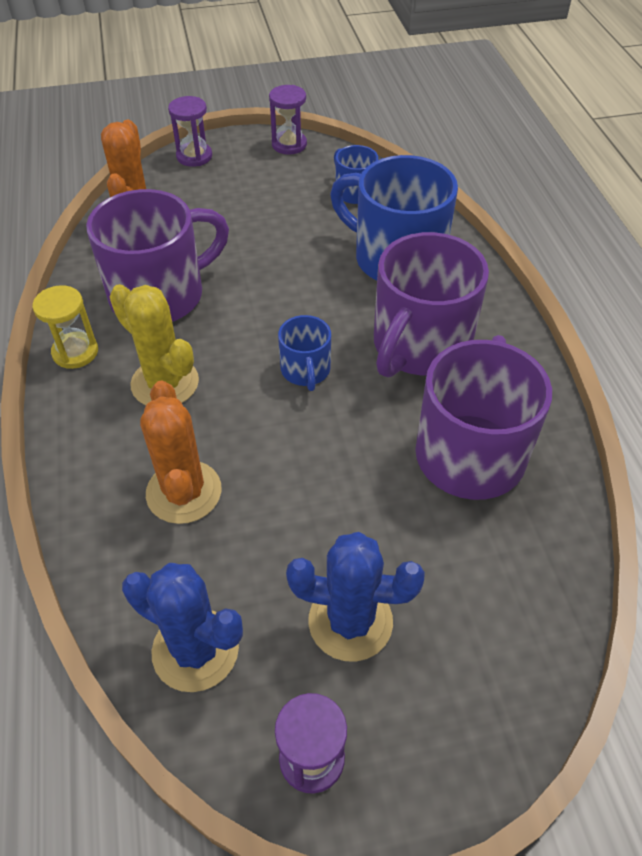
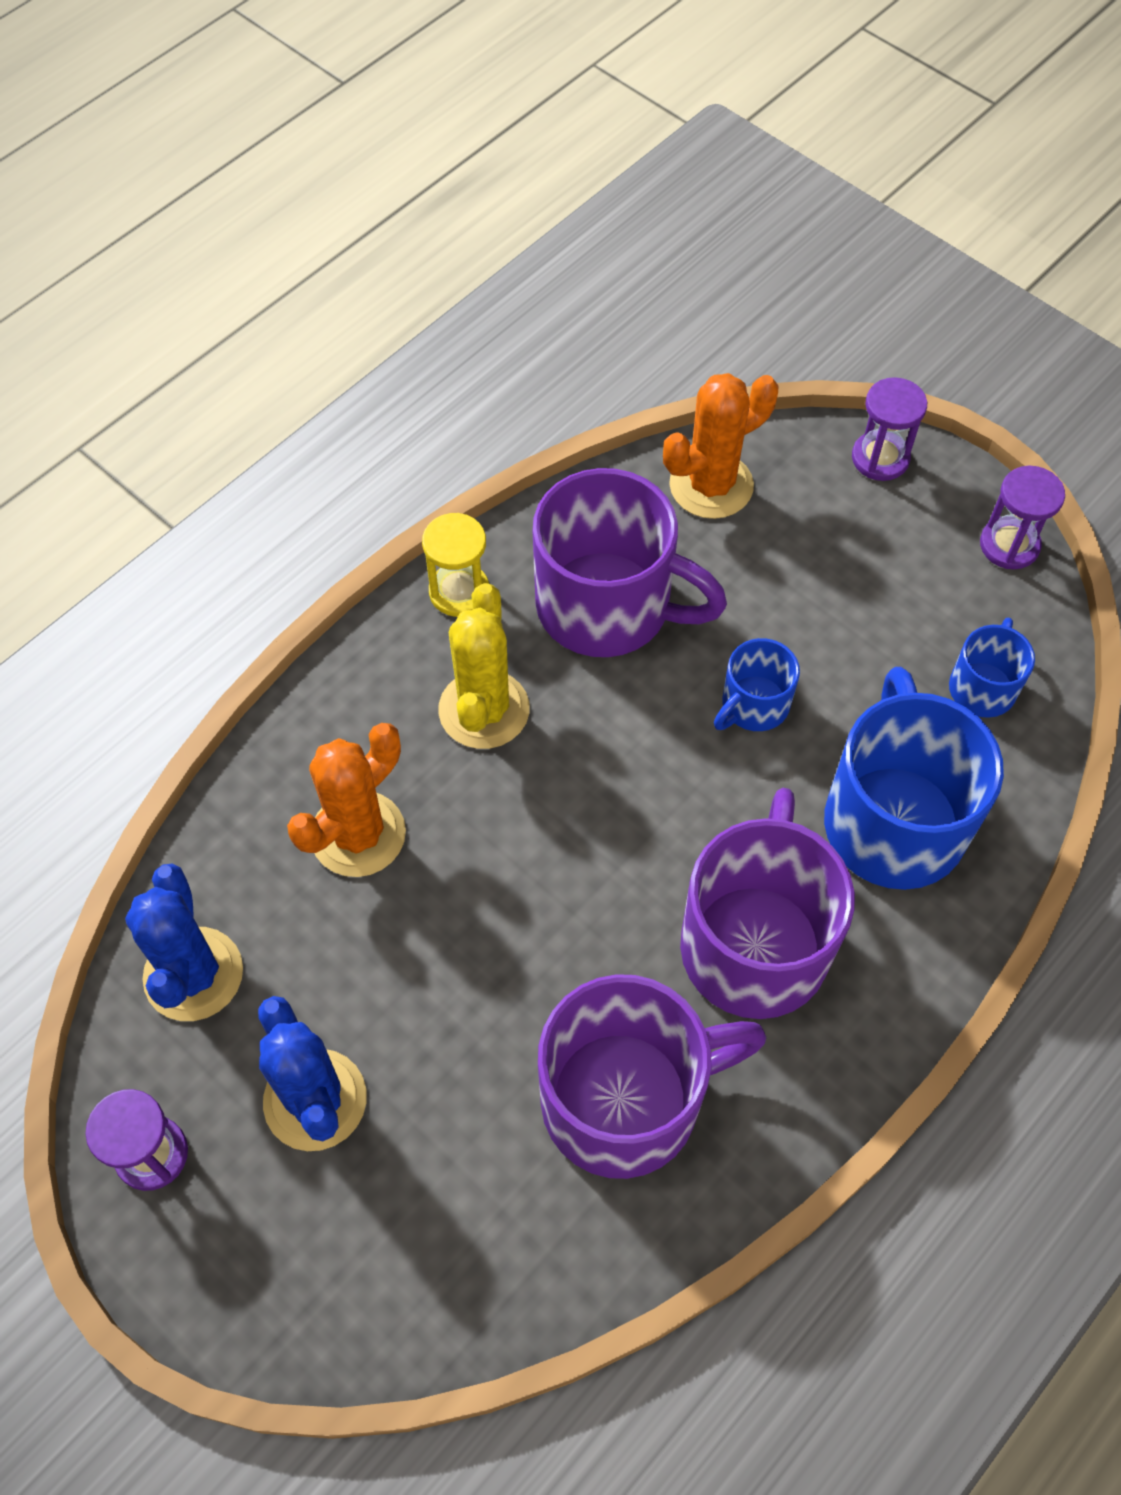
camera: 55 degrees right, 10 degrees up
blue mug [278,315,331,391] -> blue mug moved to [714,638,800,731]
purple mug [374,232,489,377] -> purple mug turned 105 degrees clockwise [680,788,855,1019]

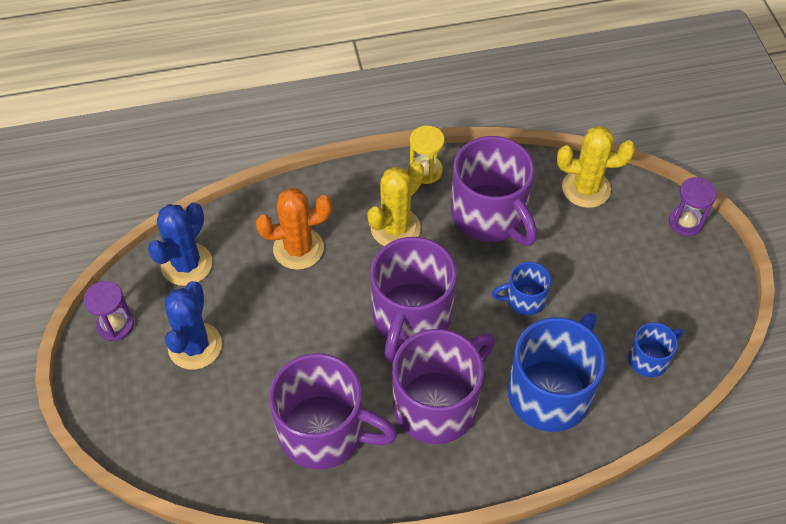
camera: 35 degrees right, 5 degrees down
orange cactus [663,373,778,519] -> yellow cactus [557,126,635,208]
purple hourglass [980,466,1065,569] -> none
none -> purple mug [370,237,457,362]

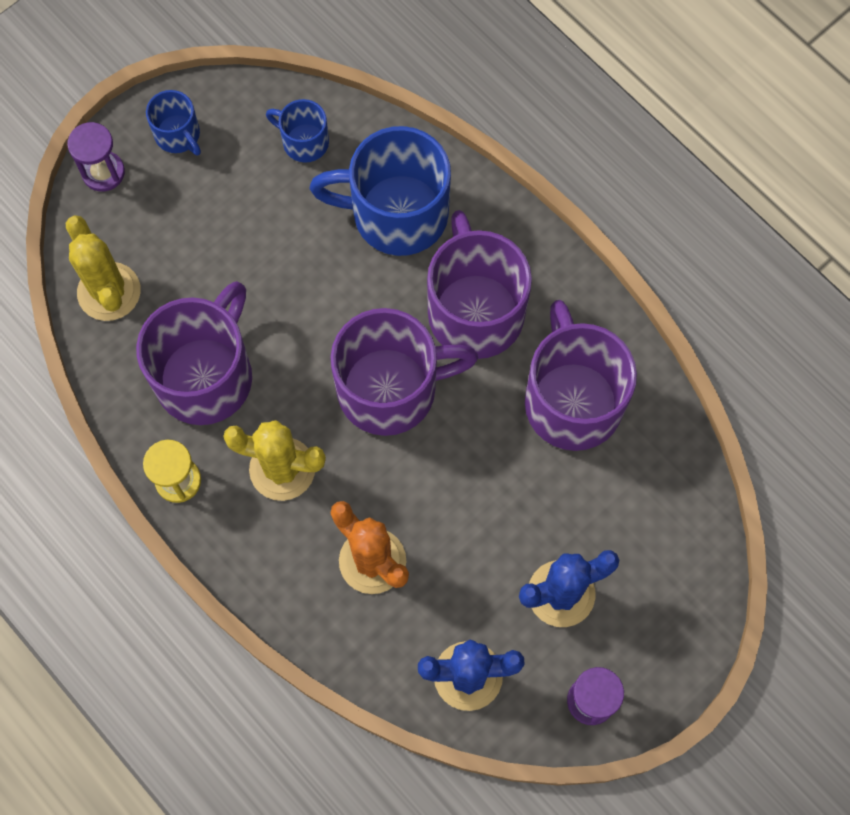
camera: 120 degrees left, 15 degrees up
purple mug [392,329,495,444] -> purple mug turned 60 degrees clockwise [427,210,532,359]
blue mug [492,262,551,315] -> blue mug moved to [146,90,201,155]

